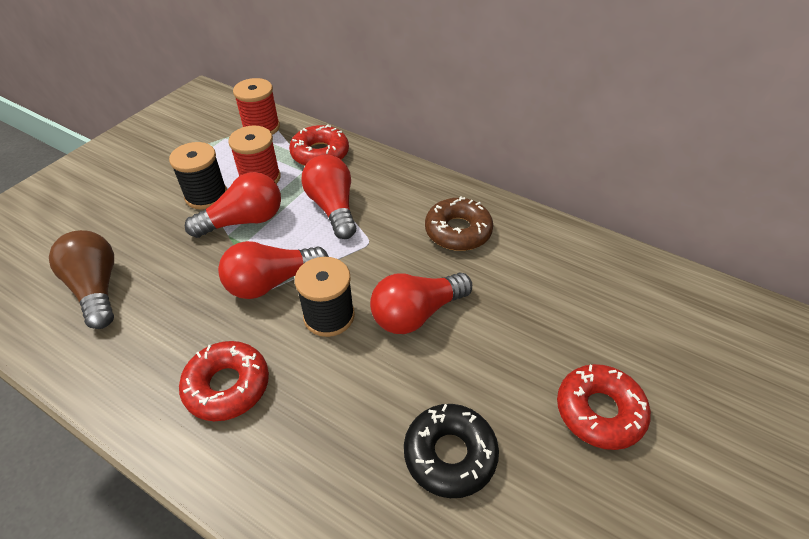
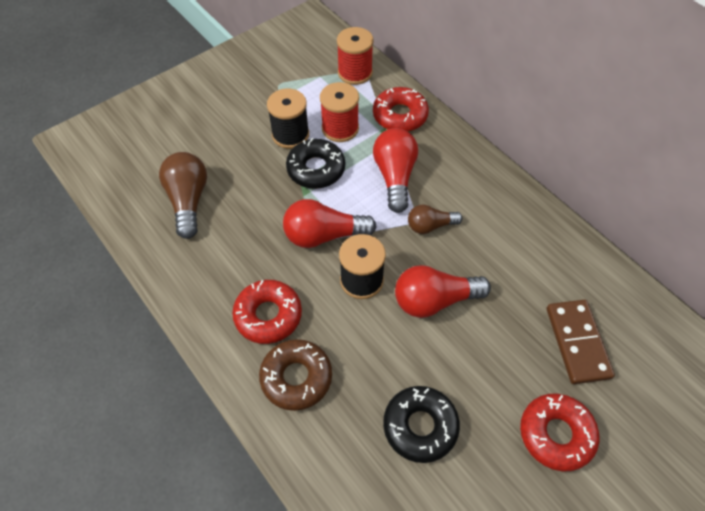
camera: 20 degrees right, 10 degrees up
red light bulb [185,172,281,238] -> black donut [286,138,345,189]
brown donut [425,196,493,251] -> brown donut moved to [259,339,332,411]
none -> brown light bulb [408,204,462,234]
none -> brown domino [547,300,615,384]

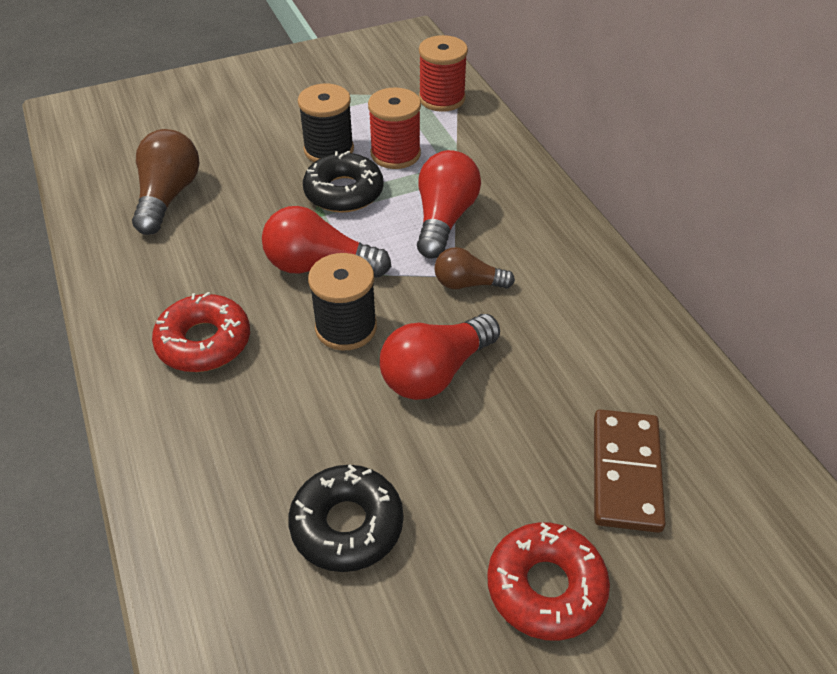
camera: 15 degrees right, 10 degrees down
brown donut [259,339,332,411] -> none
red donut [373,87,429,132] -> none
red light bulb [395,265,491,318] -> red light bulb turned 45 degrees counterclockwise [380,314,500,400]

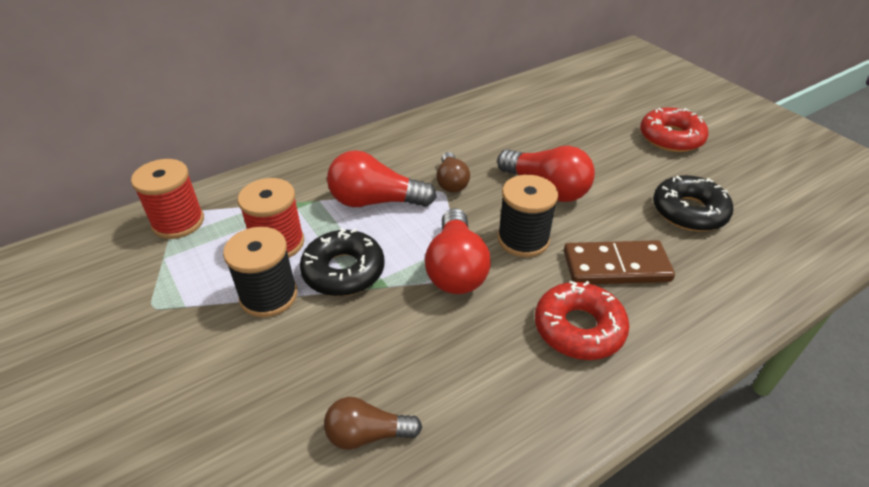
camera: 100 degrees left, 5 degrees down
brown light bulb [132,129,199,235] -> brown light bulb [324,397,422,450], size x0.62
brown domino [594,409,666,533] -> brown domino moved to [564,240,675,284]

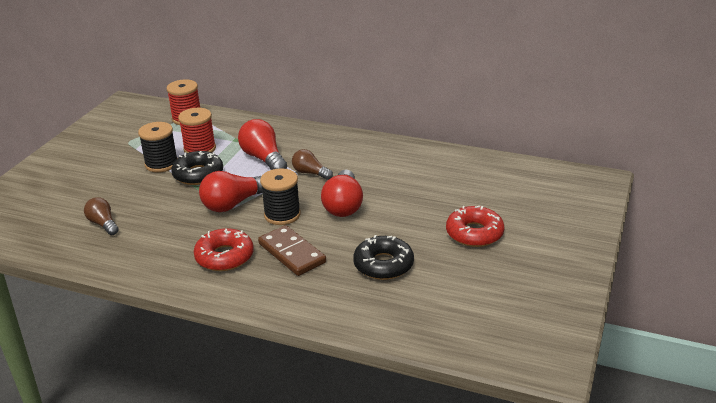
camera: 55 degrees right, 10 degrees down
brown light bulb [436,152,470,193] -> brown light bulb turned 75 degrees clockwise [292,149,333,180]

